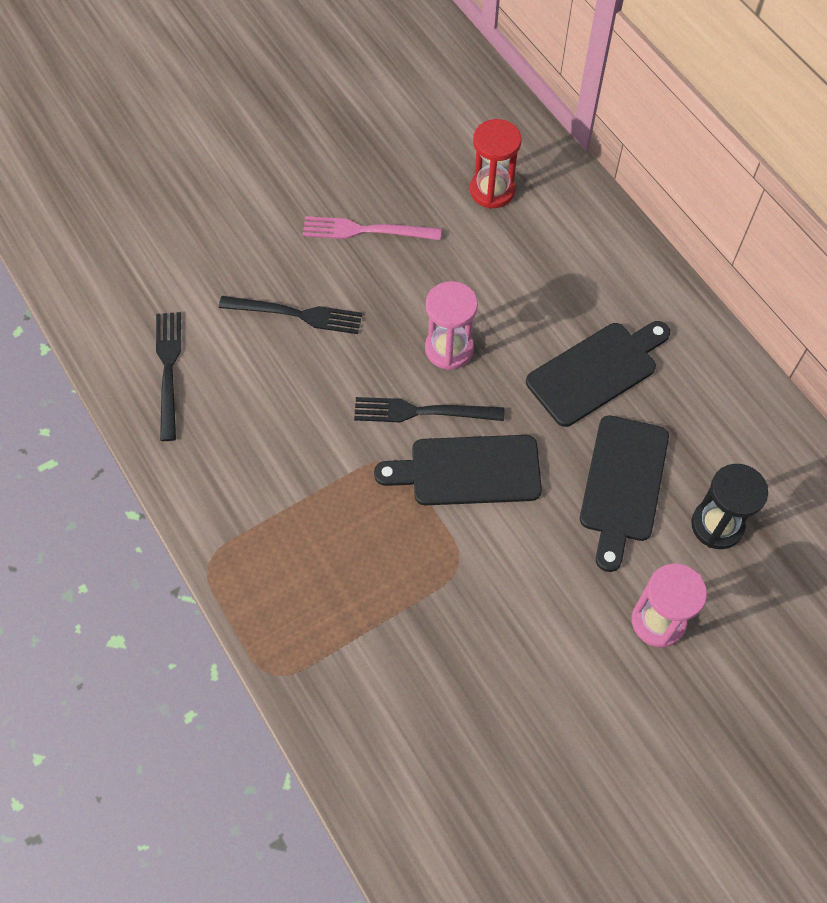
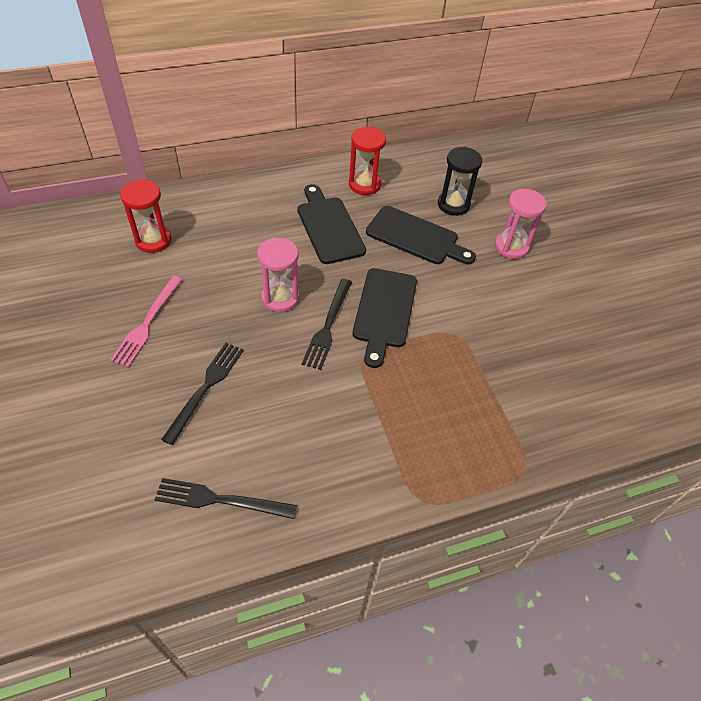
camera: 80 degrees left, 10 degrees down
none -> red hourglass [349,127,386,195]

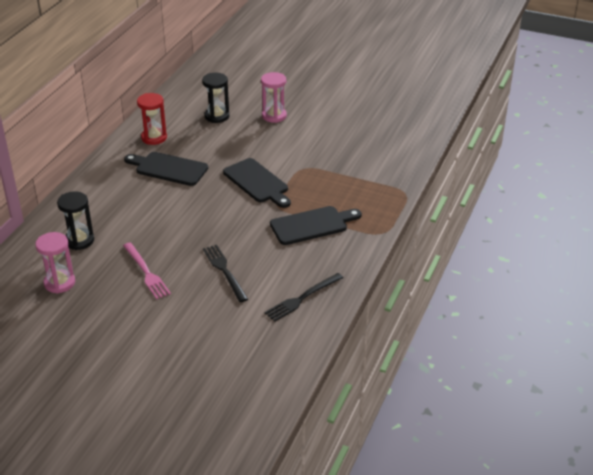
camera: 45 degrees left, 15 degrees down
red hourglass [120,179,172,253] -> black hourglass [57,191,94,250]
pink hourglass [257,237,299,312] -> pink hourglass moved to [35,232,75,294]
black fork [302,279,352,370] -> none
black cutting board [366,206,476,264] -> black cutting board moved to [270,206,362,245]

